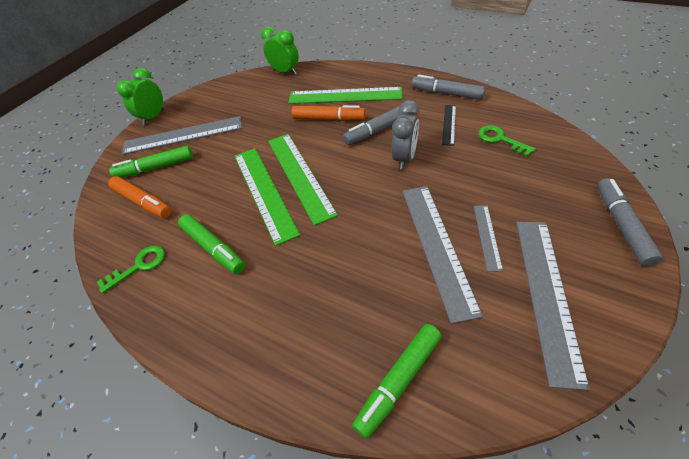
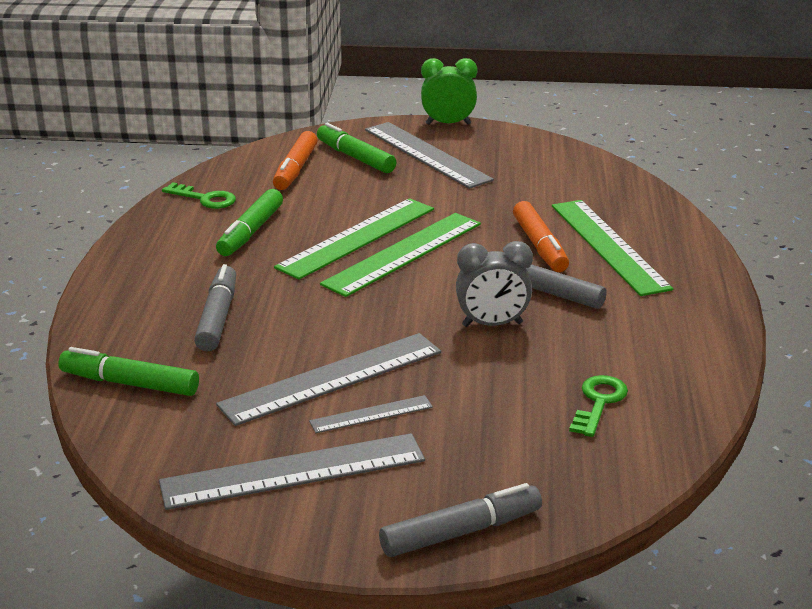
camera: 60 degrees right, 20 degrees down
green clock [261,27,299,75] -> none
grey marker [411,75,486,100] -> grey marker moved to [194,264,236,352]
black ruler [442,105,456,146] -> none

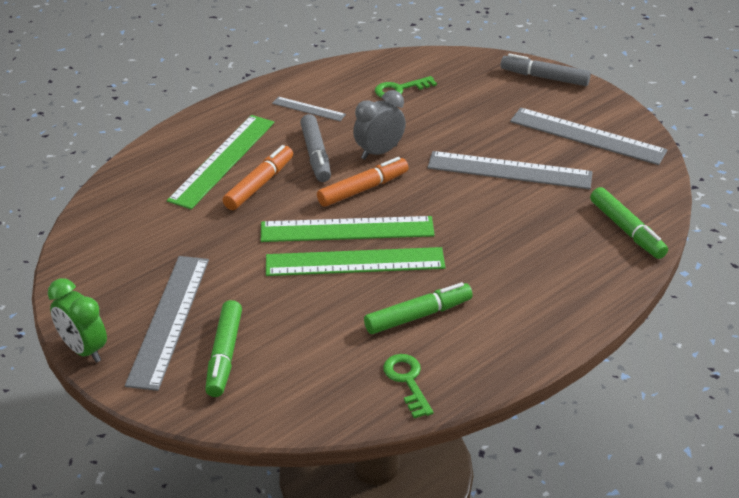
camera: 135 degrees left, 10 degrees up
grey marker [194,264,236,352] -> none
orange marker [273,131,318,190] -> orange marker moved to [317,157,409,207]
grey ruler [309,395,433,433] -> grey ruler moved to [272,97,346,121]
grey clock [456,241,533,327] -> grey clock turned 75 degrees counterclockwise [353,90,406,160]

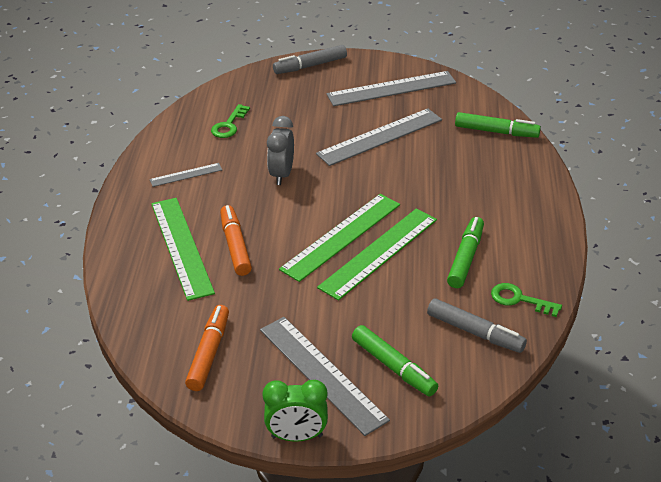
camera: 45 degrees left, 0 degrees up
grey marker [300,114,331,182] -> grey marker moved to [427,298,527,353]
orange marker [317,157,409,207] -> orange marker moved to [185,305,229,391]

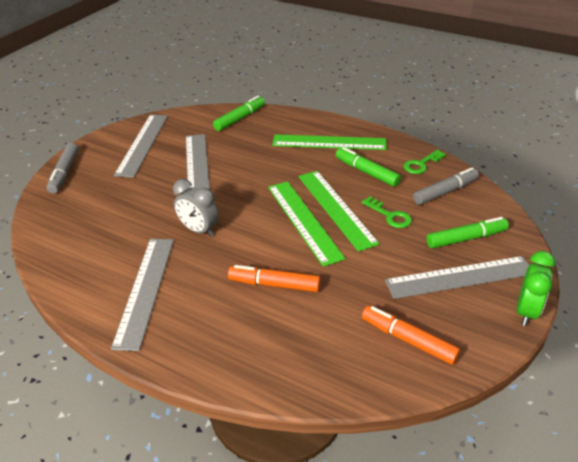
camera: 65 degrees left, 0 degrees up
grey ruler [150,163,222,187] -> grey ruler [111,239,174,351], size x1.99
green ruler [151,198,215,301] -> green ruler moved to [272,134,387,150]
green key [211,104,250,138] -> green key moved to [361,196,412,228]

